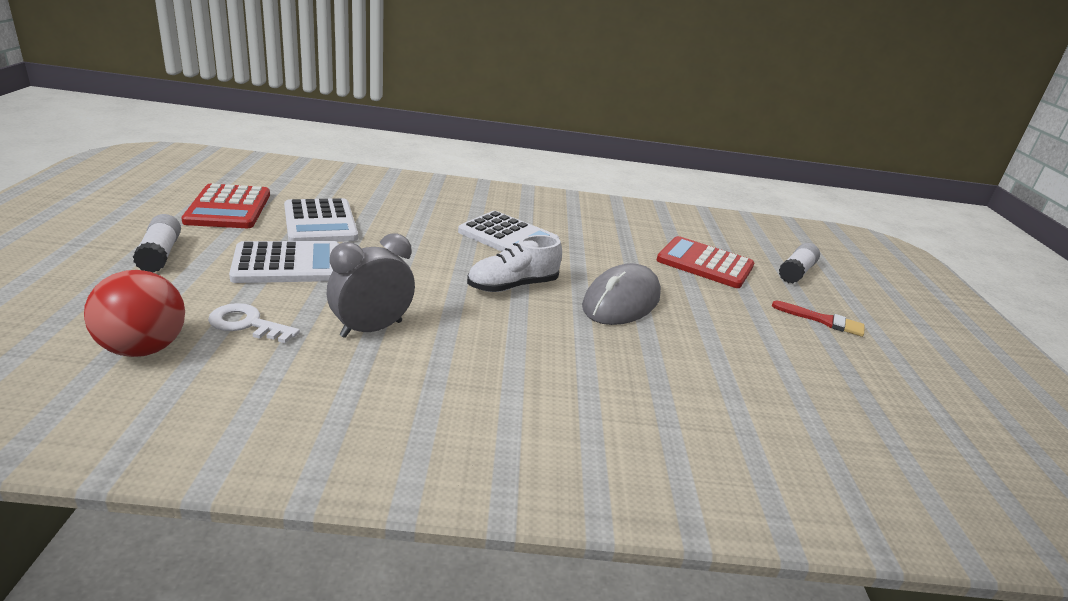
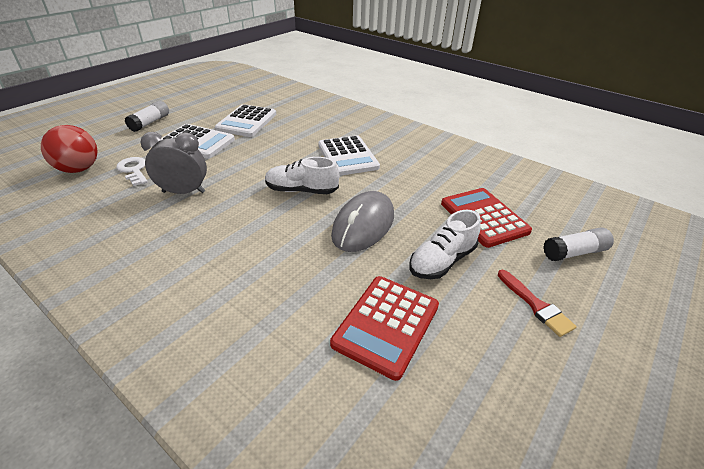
camera: 40 degrees right, 10 degrees up
red calculator [181,184,270,228] -> red calculator moved to [330,276,439,381]
grey mouse [582,263,661,325] -> grey mouse turned 45 degrees counterclockwise [331,191,394,252]
none -> white shoe [409,210,481,279]

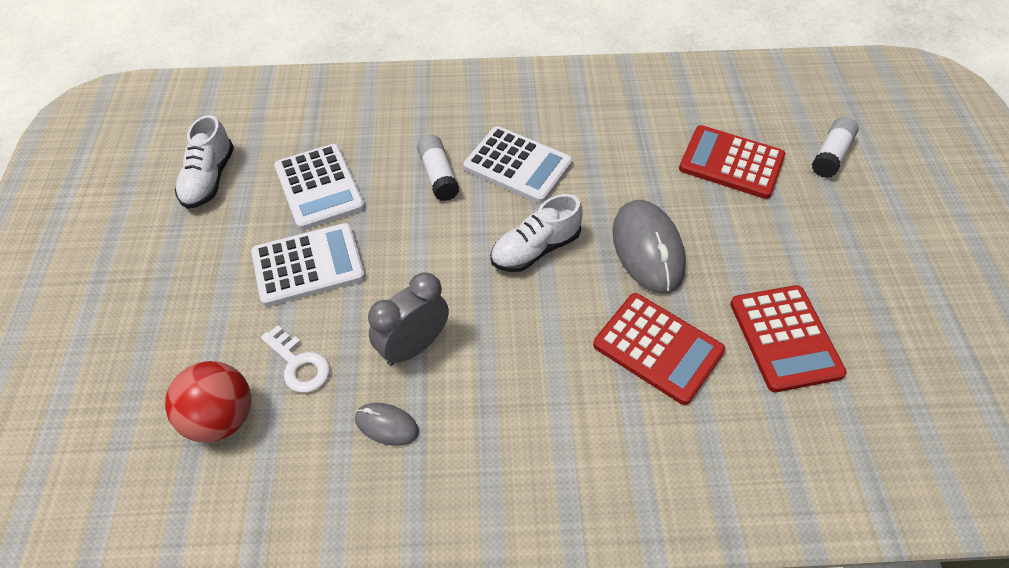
camera: 40 degrees left, 15 degrees up
white key [116,157,148,186] -> white key turned 150 degrees counterclockwise [261,325,330,393]
white glue stick [125,101,169,132] -> white glue stick moved to [417,134,459,201]
white shoe [409,210,481,279] -> white shoe moved to [175,115,234,209]
red brush [498,270,577,337] -> none
none -> grey mouse [355,403,419,446]
none -> red calculator [593,293,725,405]

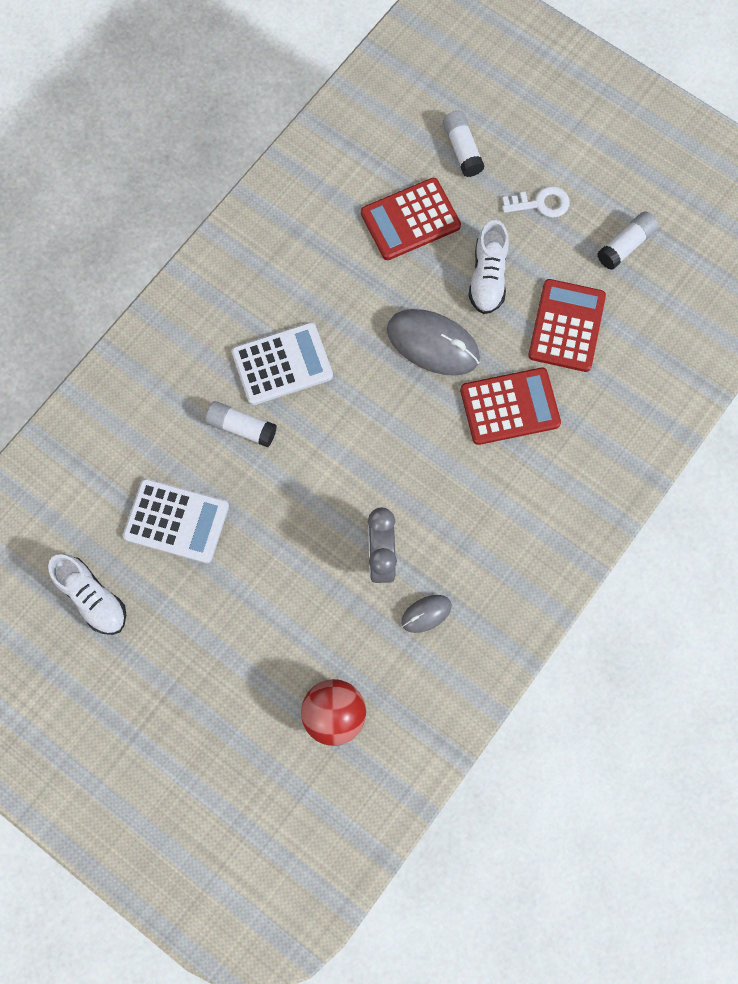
camera: 50 degrees left, 20 degrees up
white calculator [251,223,365,307] -> none
white key [261,325,330,393] -> white key moved to [502,186,570,218]
white shoe [490,194,583,272] -> white shoe moved to [468,220,509,314]
red calculator [730,285,847,392] -> red calculator turned 105 degrees counterclockwise [528,279,606,372]
none -> white glue stick [597,211,659,270]

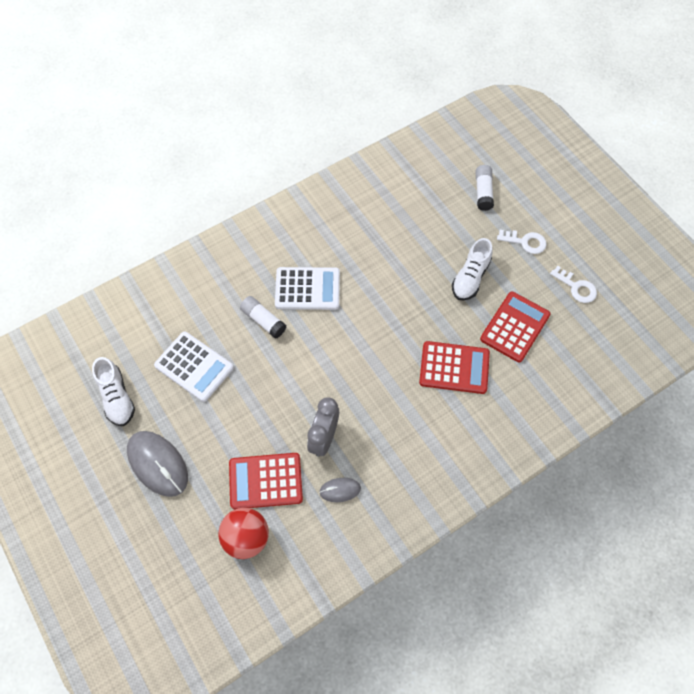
camera: 20 degrees right, 10 degrees down
red calculator [361,178,461,260] -> red calculator moved to [229,453,303,509]
grey mouse [387,309,480,376] -> grey mouse moved to [127,431,188,497]
white glue stick [597,211,659,270] -> white key [550,266,597,303]

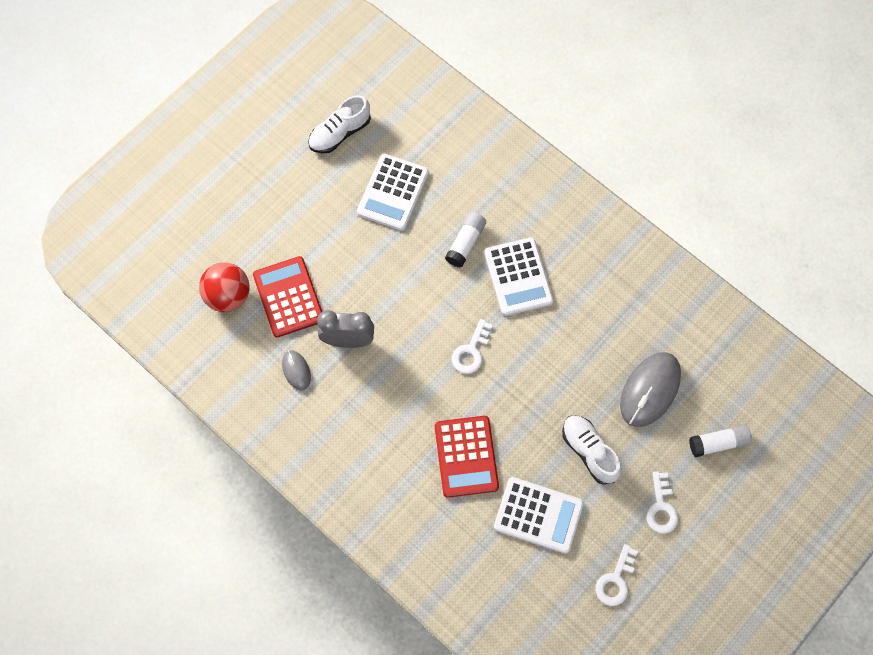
camera: 75 degrees right, 5 degrees up
grey mouse [127,431,188,497] -> grey mouse moved to [620,352,681,427]
white shoe [452,238,493,300] -> white shoe turned 45 degrees clockwise [562,415,621,484]
red calculator [480,291,550,362] -> white calculator [494,477,584,553]
none -> white key [452,319,493,374]

